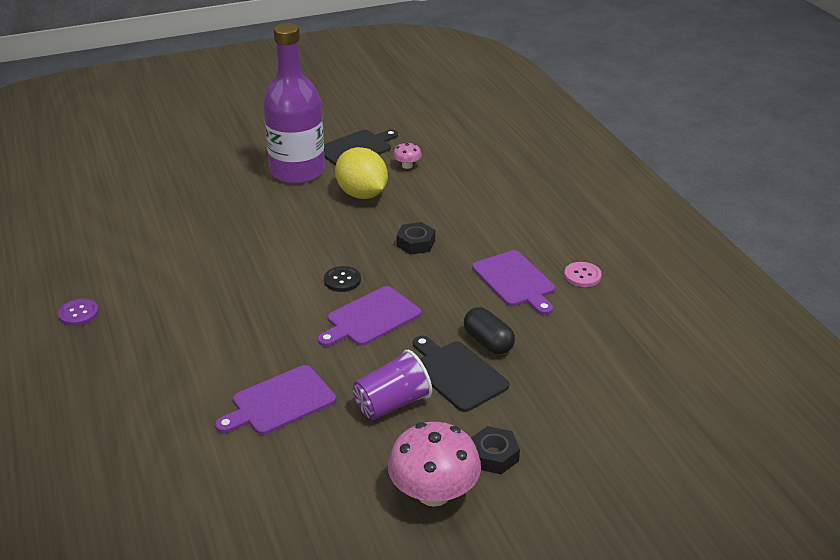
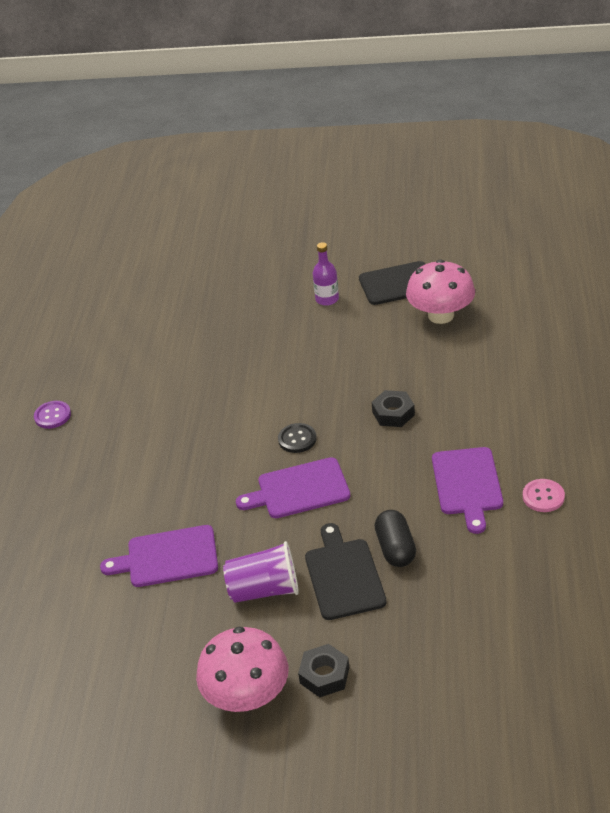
camera: 30 degrees right, 5 degrees up
purple bottle [263,23,325,184] -> purple bottle [313,242,339,306], size x0.41
yellow lemon [335,147,388,199] -> none
pink mushroom [393,142,422,169] -> pink mushroom [406,259,475,324], size x2.15

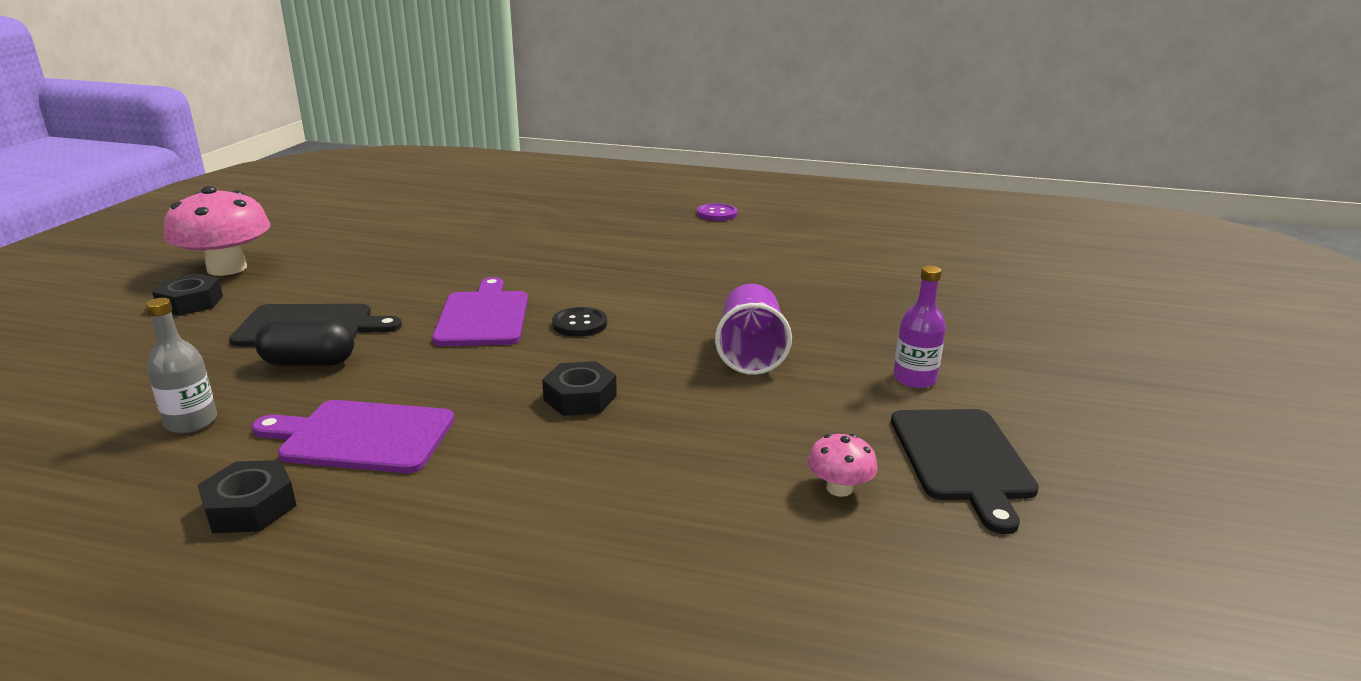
camera: 95 degrees right, 15 degrees down
purple cutting board [100,525,218,587] -> none
purple cup [223,541,299,603] -> purple cup moved to [715,284,792,375]
pink mushroom [406,259,475,324] -> pink mushroom [807,434,878,497], size x0.47
pink button [523,479,565,512] -> black nut [197,460,297,533]
none -> grey bottle [146,298,217,433]

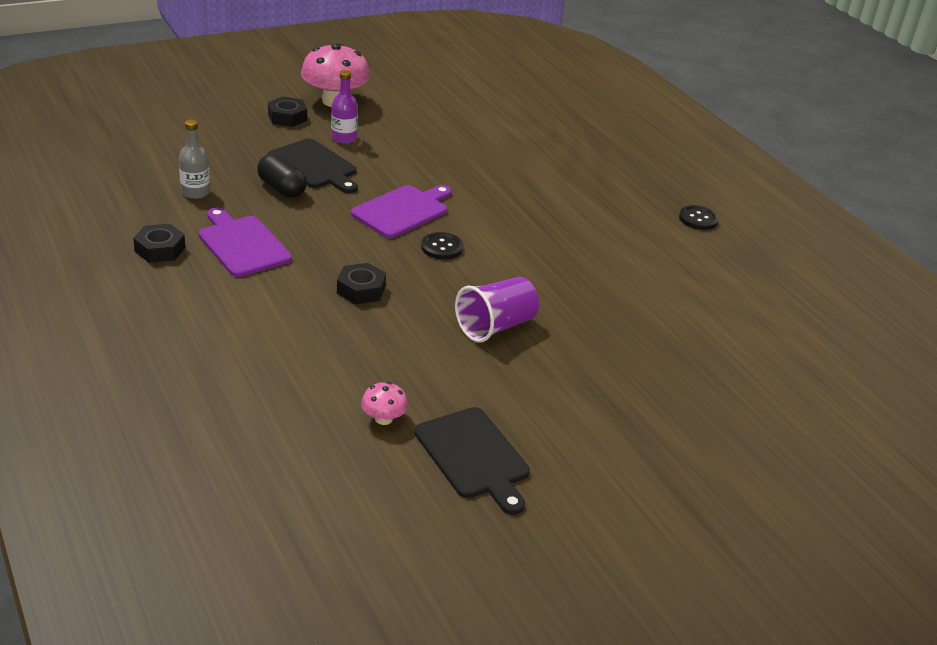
camera: 45 degrees right, 10 degrees up
purple button [697,203,738,221] -> black button [679,205,719,230]
black cutting board [891,409,1039,534] -> black cutting board turned 75 degrees counterclockwise [414,407,530,515]
purple bottle [893,266,946,388] -> purple bottle moved to [331,70,358,144]

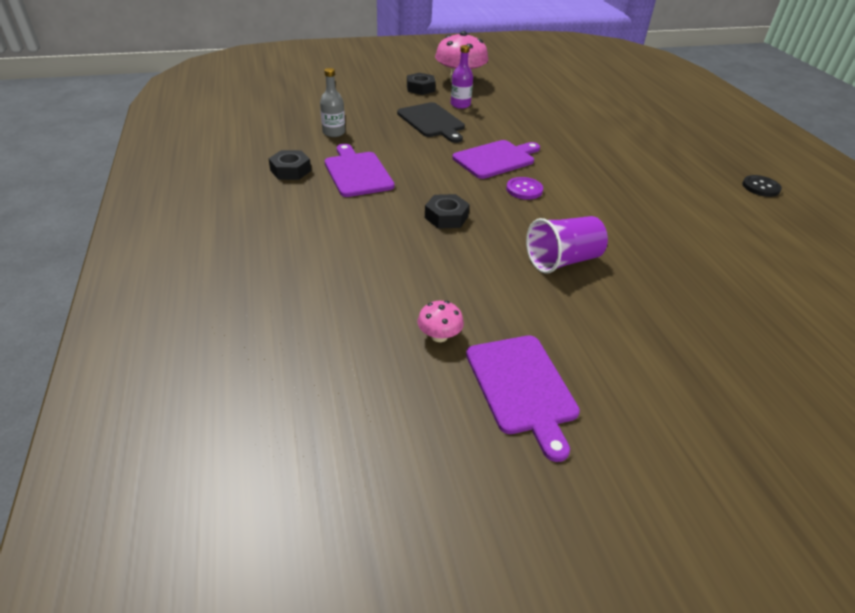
camera: 15 degrees right, 5 degrees up
black capsule [257,154,307,198] -> none
black cutting board [414,407,530,515] -> purple cutting board [466,335,580,462]
black button [421,232,463,260] -> purple button [506,177,543,200]

